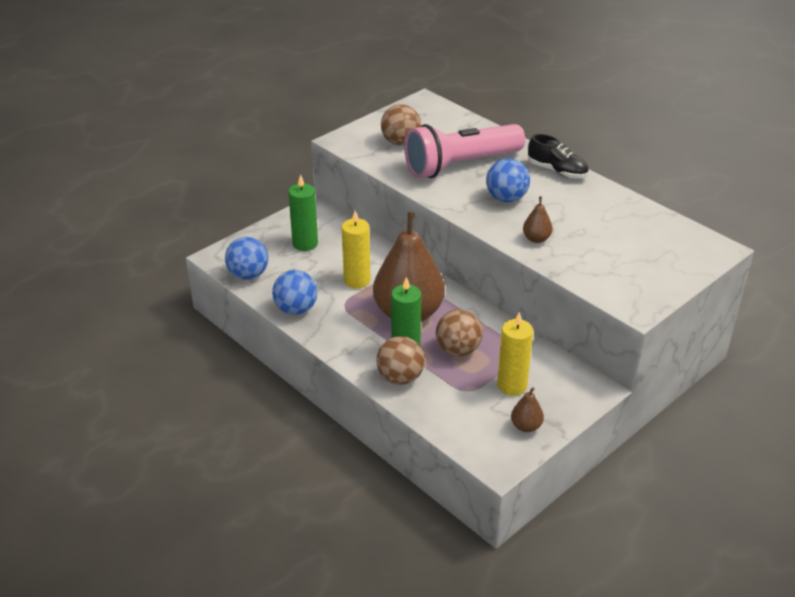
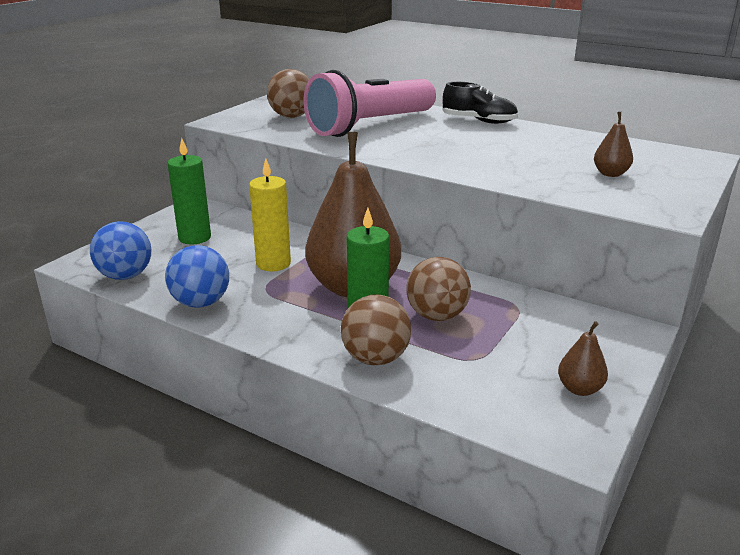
camera: 15 degrees left, 10 degrees down
blue ball [486,158,530,202] -> none
yellow candle [497,312,533,396] -> none
brown pear [523,196,553,243] -> brown pear moved to [594,112,633,177]

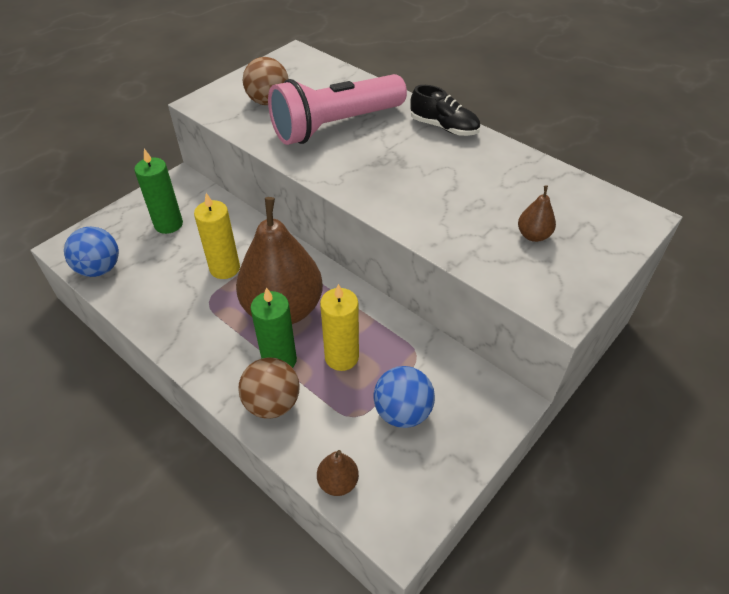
camera: 10 degrees right, 20 degrees up
blue ball [165,245,229,308] -> blue ball moved to [373,366,435,428]
brown ball [406,257,471,321] -> yellow candle [320,284,359,371]
brown pear [558,321,608,396] -> brown pear moved to [317,450,359,496]

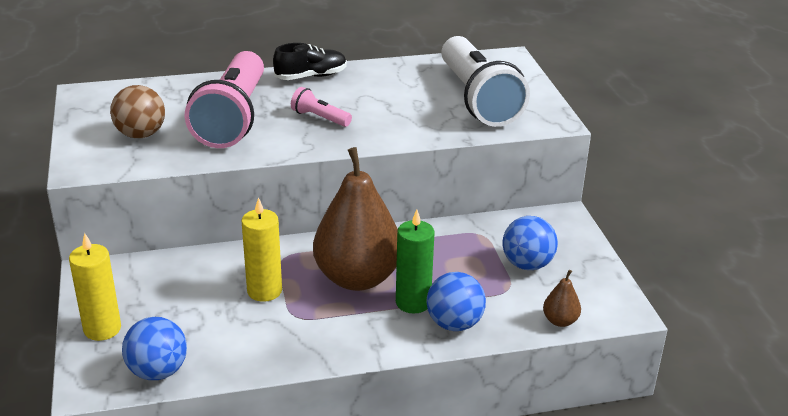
camera: 55 degrees left, 15 degrees down
green candle [134,149,183,234] -> none
brown ball [238,357,300,419] -> blue ball [427,272,486,331]
yellow candle [320,284,359,371] -> yellow candle moved to [69,233,121,341]
brown pear [518,185,556,242] -> white flashlight [441,36,530,127]
none -> pink flashlight [291,87,352,127]

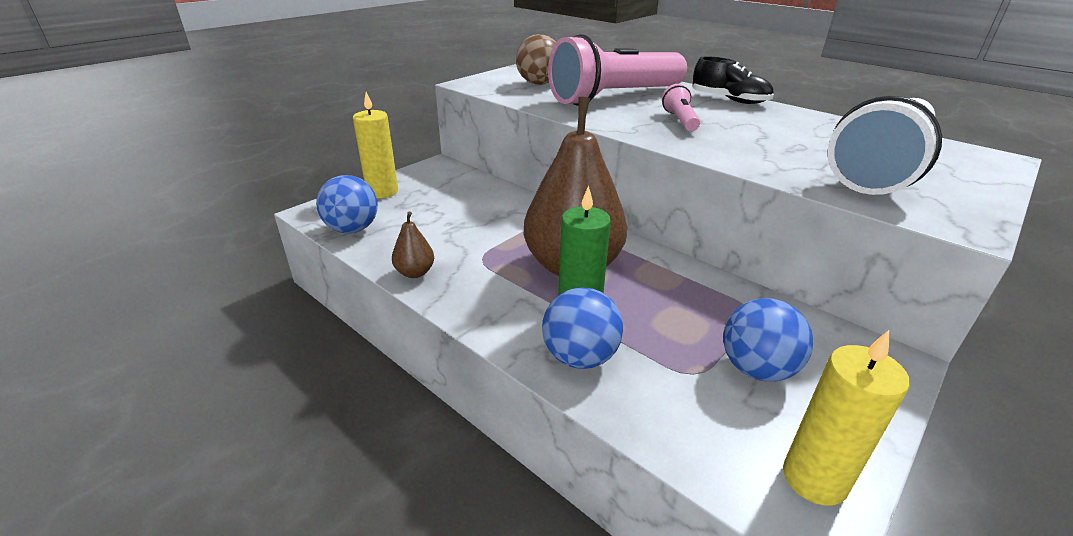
camera: 55 degrees right, 0 degrees up
yellow candle [241,197,282,302] -> yellow candle moved to [783,330,910,506]
brown pear [543,270,581,327] -> brown pear moved to [392,212,434,278]

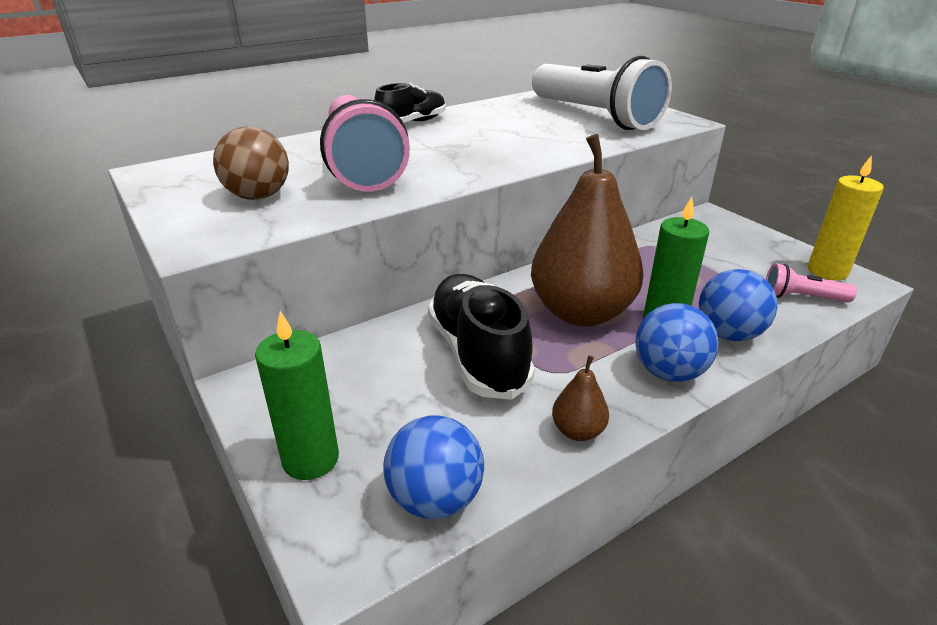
camera: 75 degrees left, 0 degrees up
yellow candle [353,92,398,198] -> green candle [255,311,339,480]
pink flashlight [662,84,700,132] -> pink flashlight moved to [766,263,857,302]
blue ball [723,298,813,382] -> blue ball moved to [635,303,718,382]
none -> black shoe [428,274,535,400]

